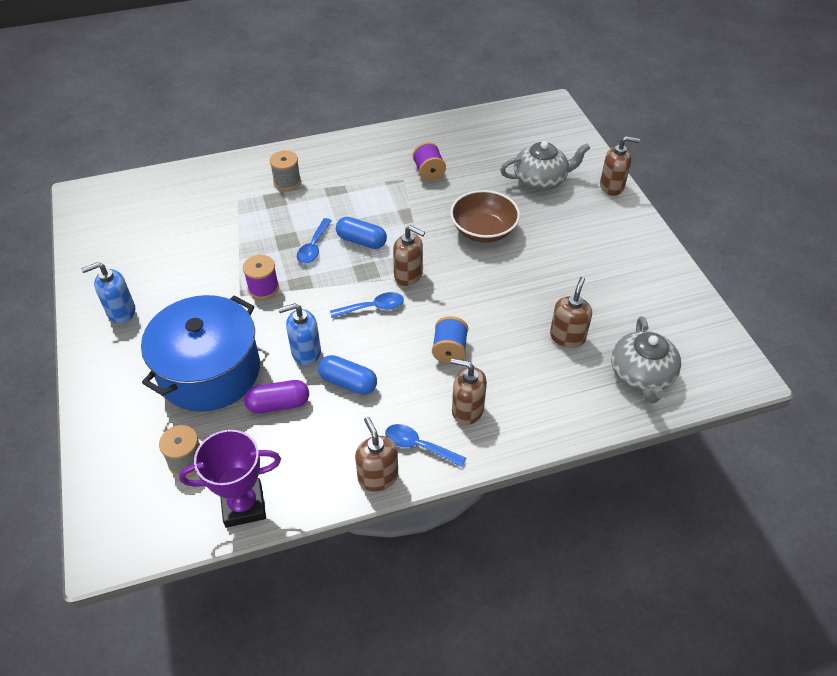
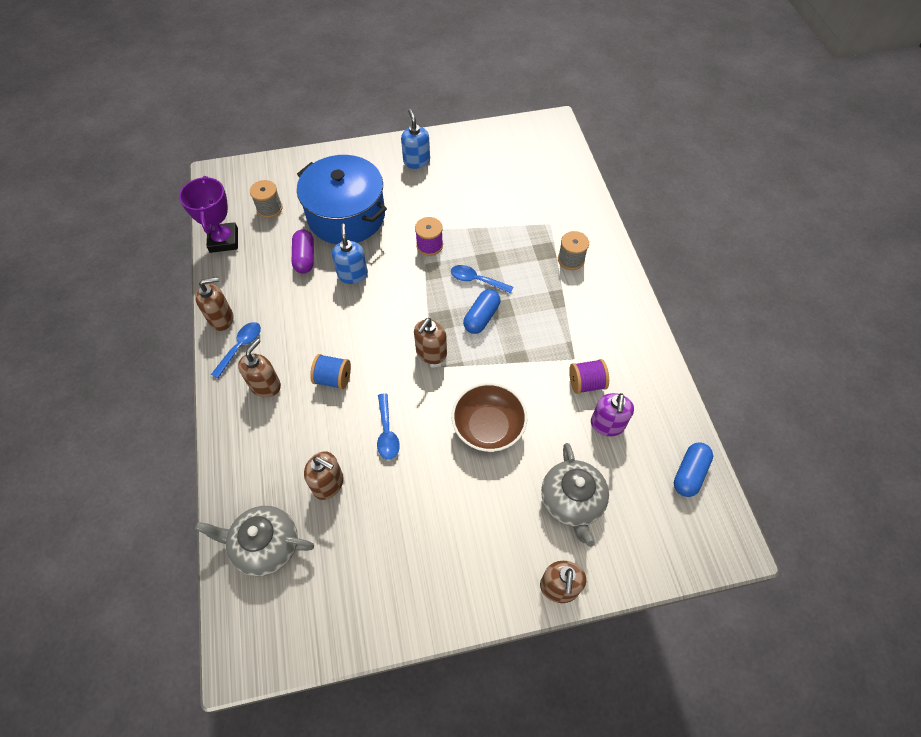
camera: 95 degrees right, 10 degrees up
blue capsule [318,355,377,395] -> blue capsule moved to [674,442,713,497]
blue spoon [330,292,404,318] -> blue spoon moved to [377,393,400,460]
none -> purple soap dispenser [591,393,634,436]

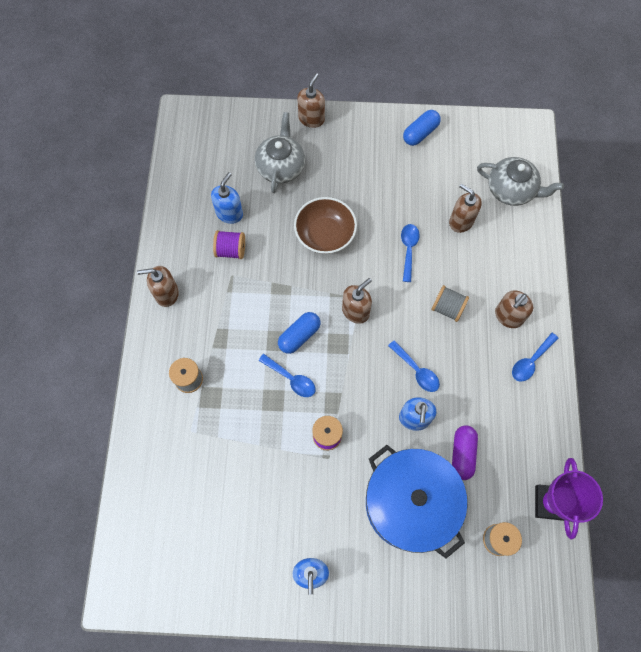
camera: 165 degrees left, 10 degrees up
brown soap dispenser [195,277,234,331] -> brown soap dispenser moved to [137,266,179,307]
blue spool [310,354,351,389] -> grey spool [431,285,469,322]
purple soap dispenser [591,393,634,436] -> blue soap dispenser [211,172,243,224]
blue capsule [674,442,713,497] -> blue capsule moved to [403,110,441,146]
none -> blue spoon [388,340,440,392]

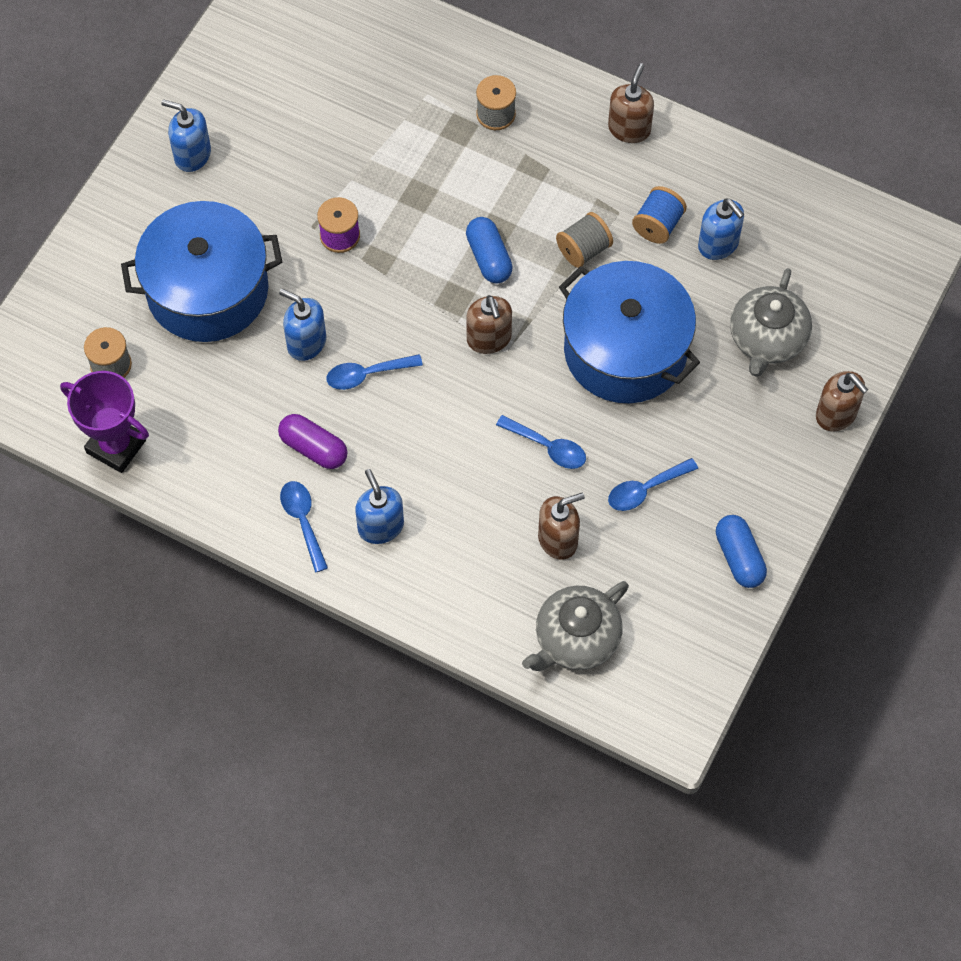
camera: 115 degrees right, 5 degrees down
purple spool [213,230,245,259] -> blue spool [632,186,687,244]
grey teapot [255,112,305,193] -> grey teapot turned 75 degrees clockwise [730,268,812,377]
blue spoon [258,354,315,397] -> blue spoon moved to [608,458,698,511]
brown bowl [294,197,357,254] -> blue pot [559,261,700,404]
grey spool [431,285,469,322] -> grey spool moved to [556,212,613,268]
purple capsule [452,425,478,480] -> purple capsule moved to [278,414,348,469]
brown soap dispenser [495,290,533,328] -> blue soap dispenser [355,469,404,544]

